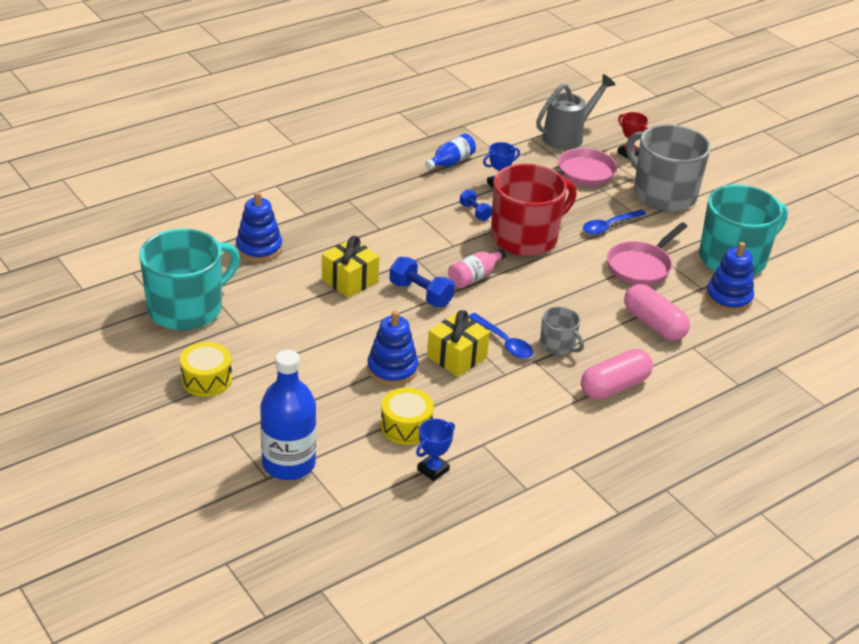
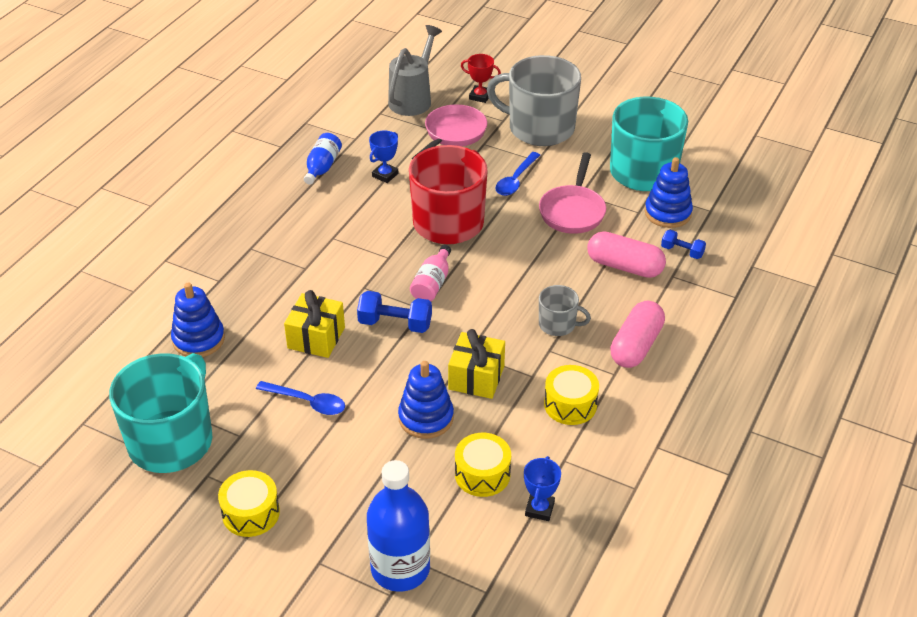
camera: 25 degrees left, 5 degrees up
blue dumbbell [460,189,492,221] -> blue dumbbell moved to [661,230,706,259]
blue spoon [468,313,533,359] -> blue spoon moved to [256,381,345,415]
none -> yellow drum [544,365,599,425]

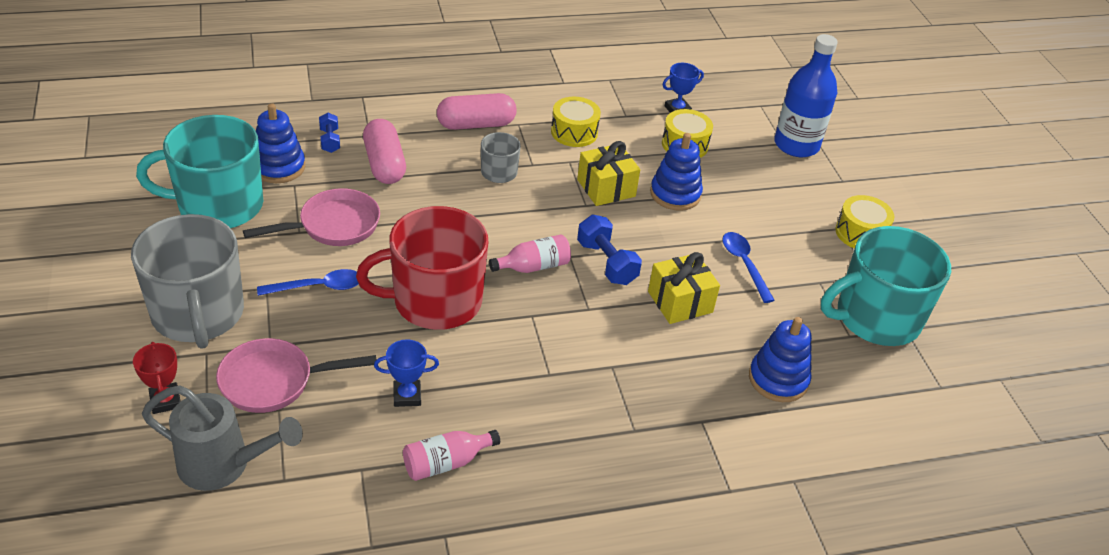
camera: 135 degrees left, 0 degrees up
blue bottle [304,133,342,185] -> pink bottle [403,430,500,481]
grey watering can [388,25,442,116] -> grey watering can turned 150 degrees counterclockwise [142,385,303,491]

